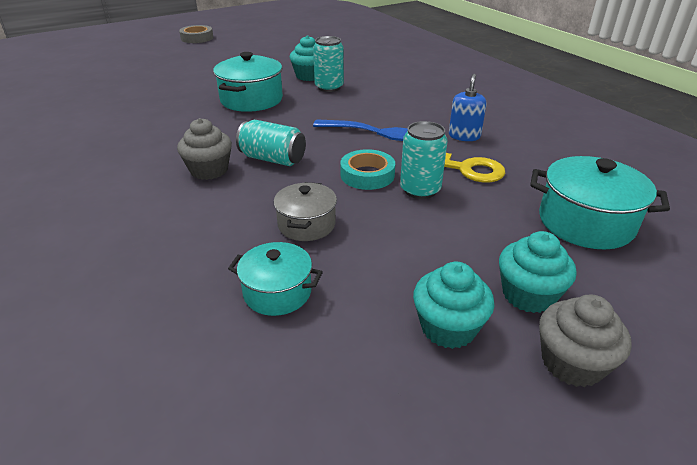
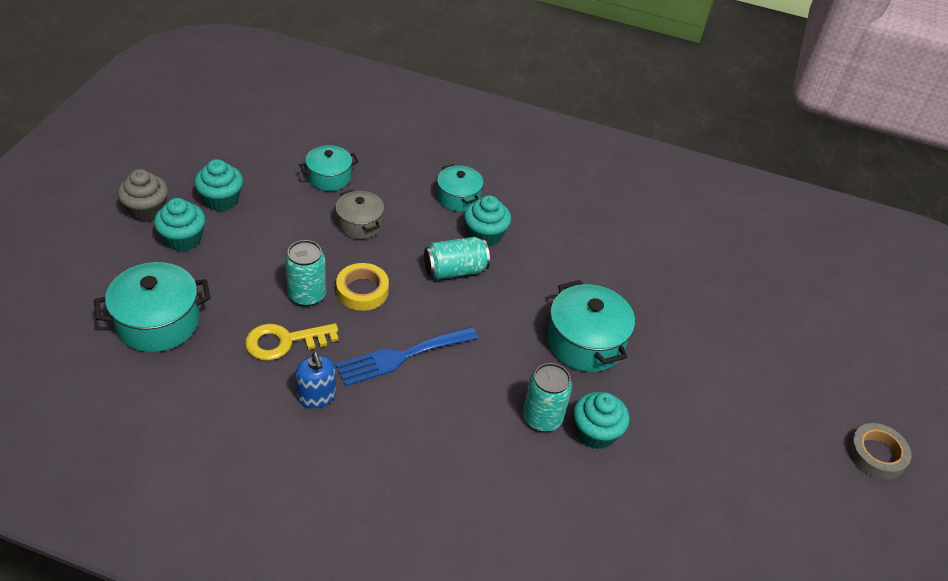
camera: 135 degrees right, 10 degrees up
grey cupcake [177,118,232,180] -> turquoise cupcake [464,195,511,247]
turquoise tape [340,149,395,190] -> yellow tape [336,263,389,311]
none -> turquoise pot [437,164,483,212]

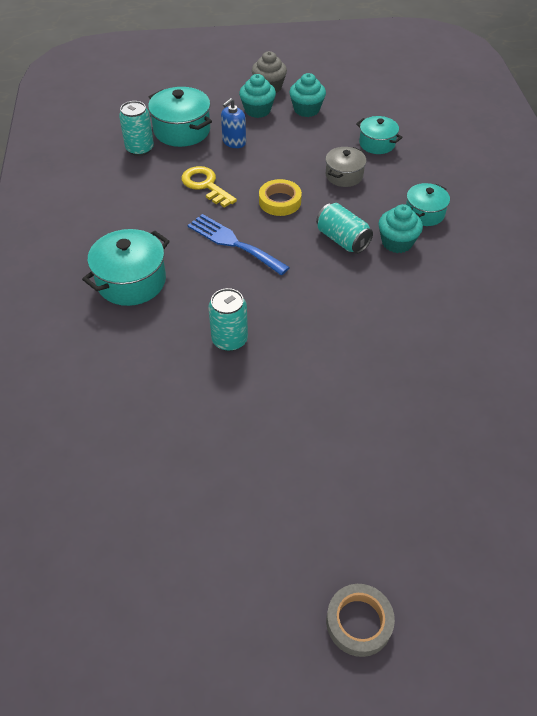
camera: 70 degrees right, 5 degrees up
turquoise can [285,240,326,306] -> turquoise can moved to [119,101,154,156]
blue soap dispenser [296,352,336,408] -> blue soap dispenser moved to [221,98,246,148]
turquoise pot [547,280,635,372] -> turquoise pot moved to [82,229,170,306]
turquoise cupcake [573,391,629,449] -> none

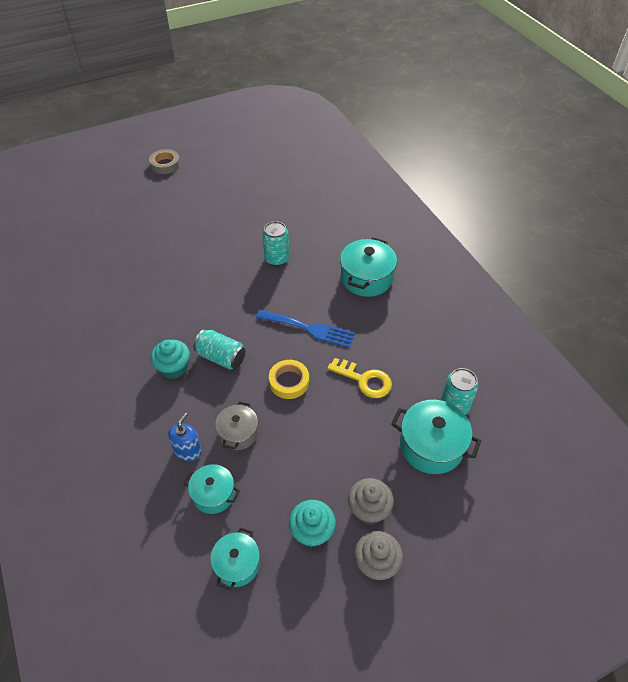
camera: 160 degrees right, 0 degrees up
blue soap dispenser [221,98,246,148] -> blue soap dispenser moved to [168,413,202,461]
turquoise cupcake [239,74,276,118] -> grey cupcake [348,478,394,525]
turquoise pot [406,183,450,226] -> turquoise pot moved to [210,527,260,590]

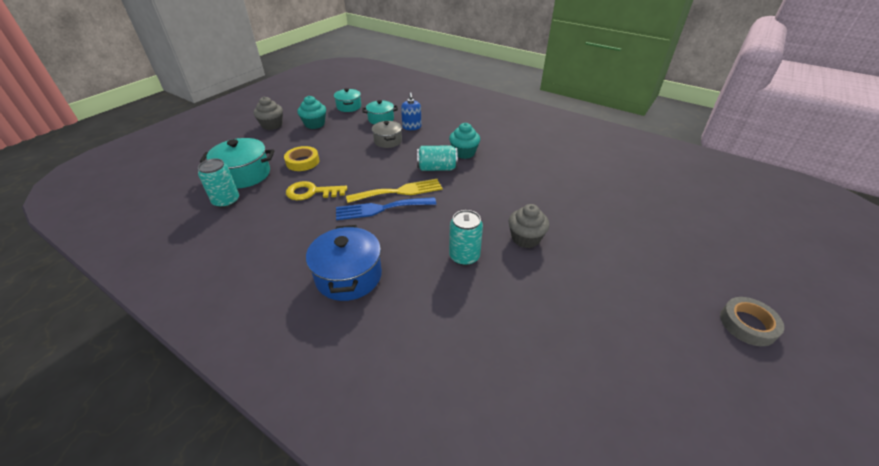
camera: 150 degrees right, 10 degrees down
yellow tape [269,360,309,399] -> yellow tape moved to [284,146,319,171]
turquoise pot [340,237,397,297] -> blue pot [306,225,382,301]
grey cupcake [348,478,394,525] -> grey cupcake moved to [509,204,549,248]
none -> yellow fork [346,179,442,203]

